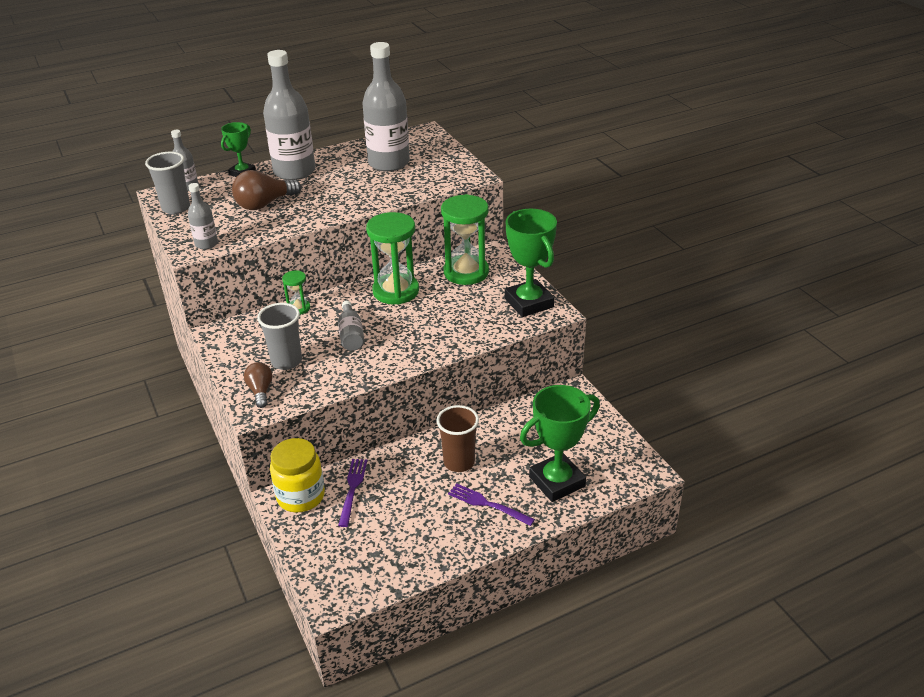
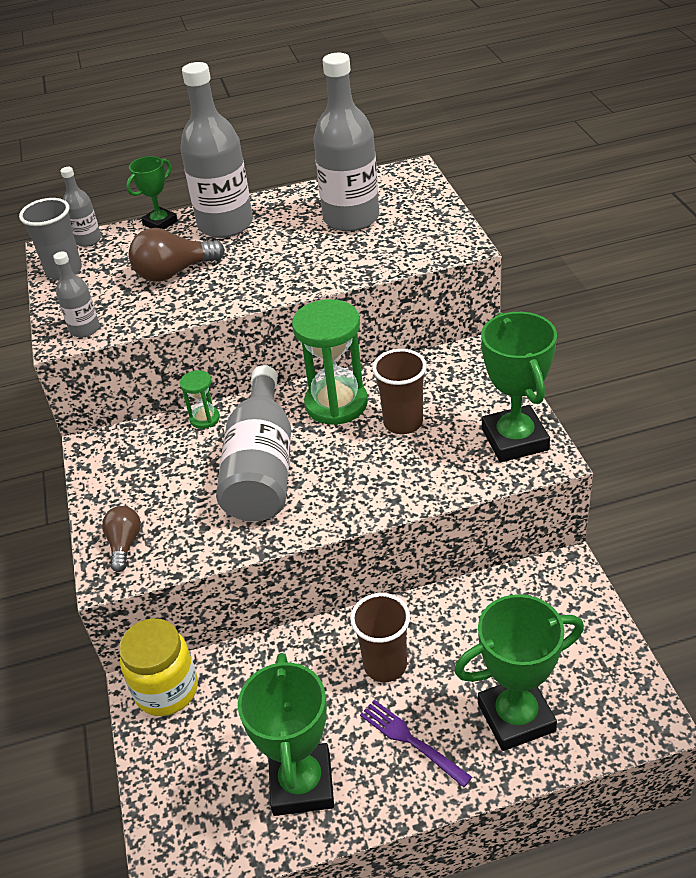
camera: 15 degrees right, 5 degrees up
grey cup [257,303,302,370] -> none
grey bottle [338,301,365,351] -> grey bottle [216,365,291,522], size x2.06
purple fork [338,459,367,527] -> none
green hourglass [441,194,489,285] -> none
none -> green trophy [238,653,334,816]
none -> brown cup [372,349,427,434]

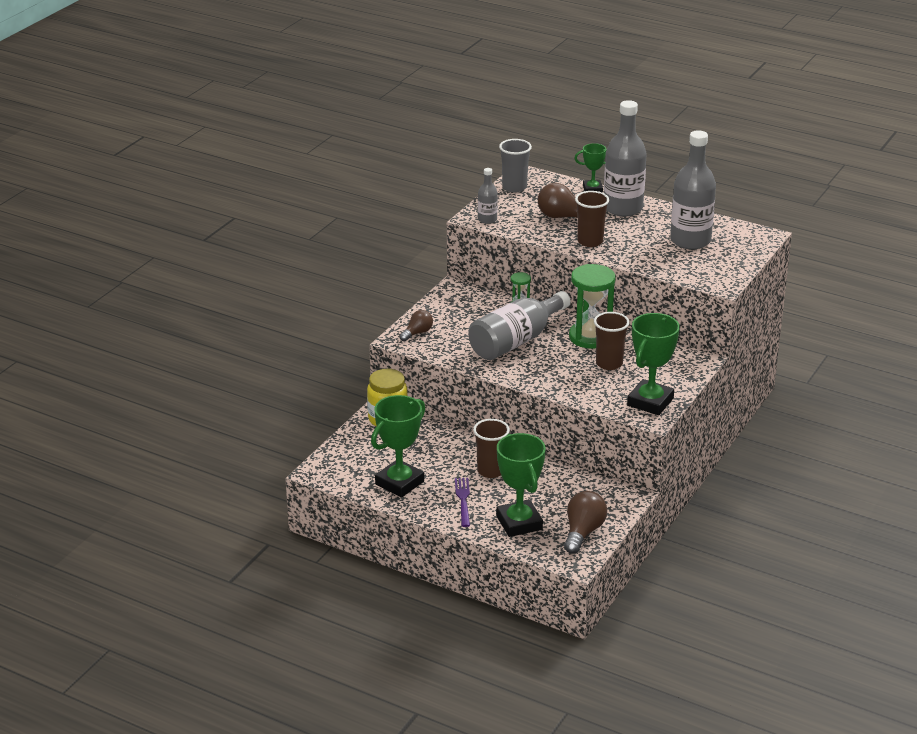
camera: 40 degrees right, 10 degrees down
grey bottle [60,167,101,247] -> none
green trophy [454,594,584,751] -> green trophy turned 45 degrees clockwise [496,433,546,537]
none -> brown light bulb [564,491,607,554]
none -> brown cup [575,191,609,247]

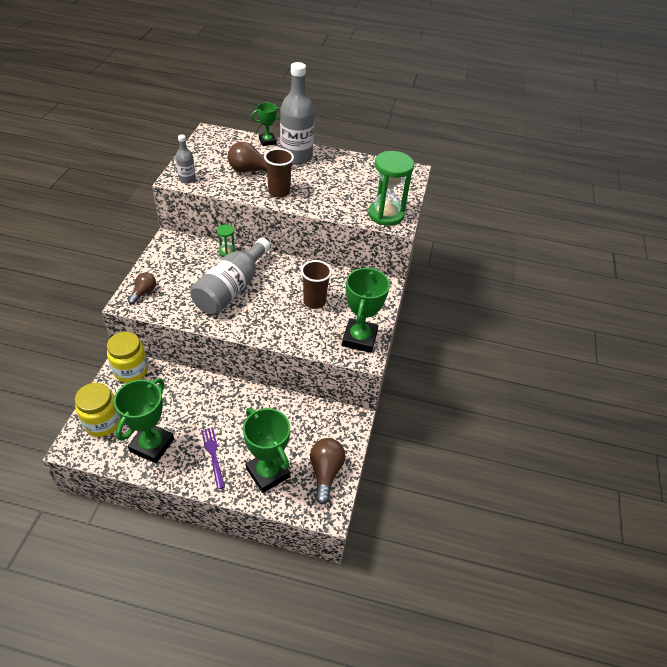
camera: 20 degrees left, 15 degrees up
brown cup [473,419,510,478] -> none
grey cup [499,139,532,192] -> none
green hourglass [569,264,616,349] -> green hourglass moved to [368,151,414,226]
grey bottle [670,130,716,249] -> none
none -> yellow jar [75,383,121,437]

